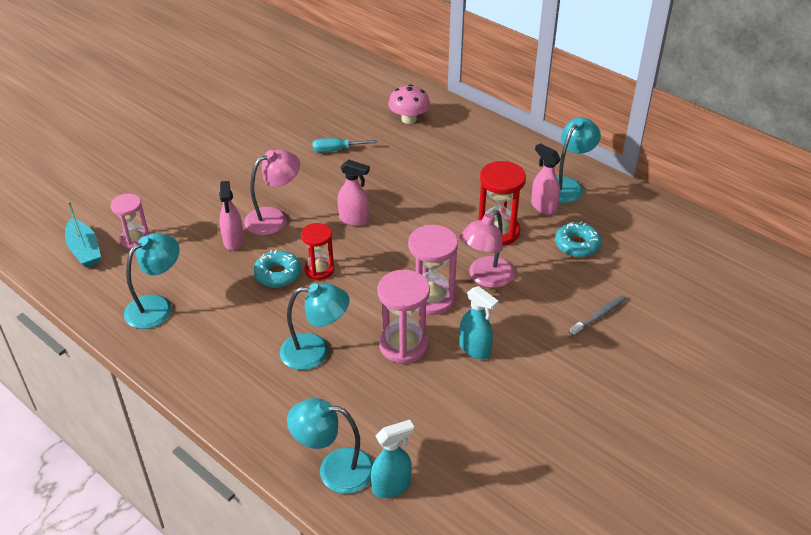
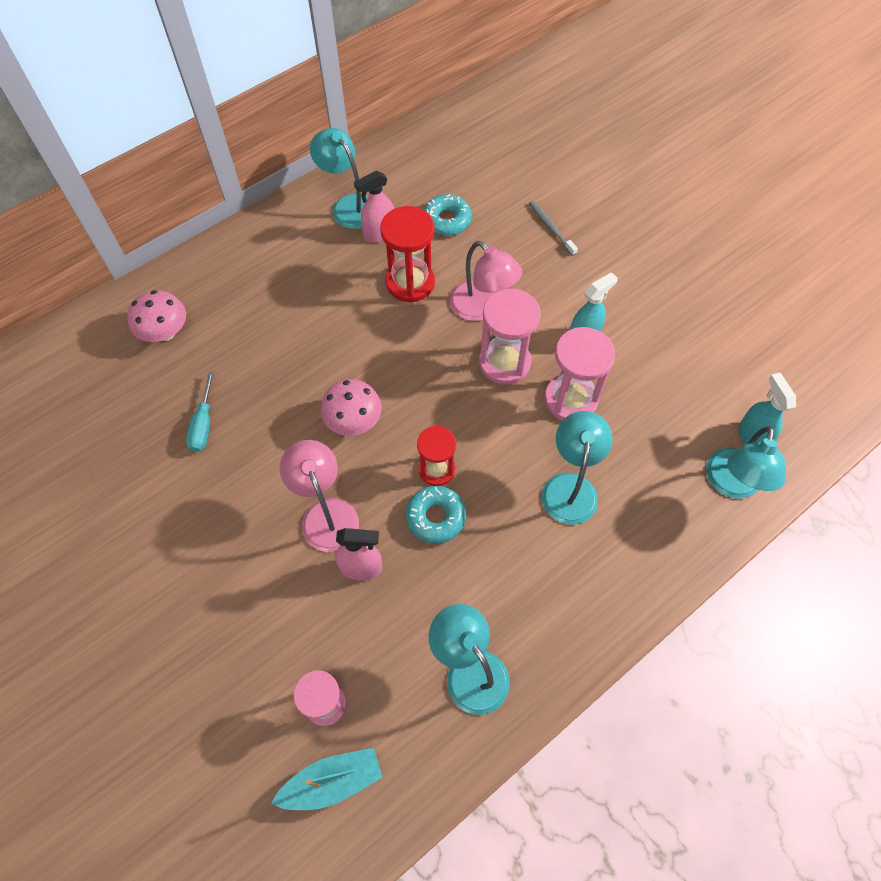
camera: 80 degrees left, 20 degrees up
pink spray bottle [337,160,370,226] -> pink mushroom [321,379,382,436]

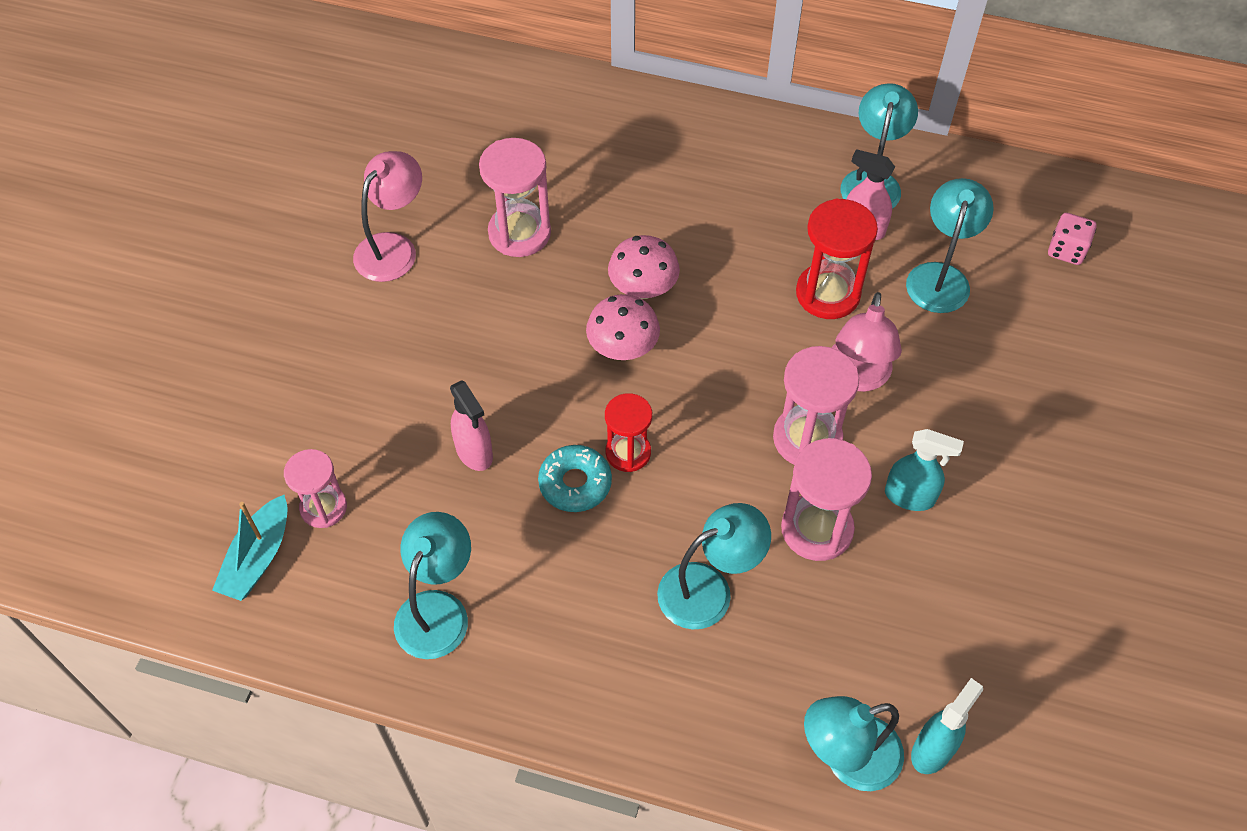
camera: 55 degrees right, 5 degrees down
pink mushroom [127,290,186,342] -> pink mushroom moved to [608,235,680,299]
turquoise screwdriver [186,372,214,452] -> pink hourglass [479,138,551,257]
turquoise boat [271,748,383,810] -> turquoise boat turned 75 degrees clockwise [212,495,287,601]
pink lamp [280,440,359,552] -> pink lamp moved to [353,151,422,282]
turquoise donut [424,194,472,236] -> turquoise lamp [906,178,994,313]
grey toothbrush [529,201,578,256] -> none
none -> pink dice [1048,213,1097,265]

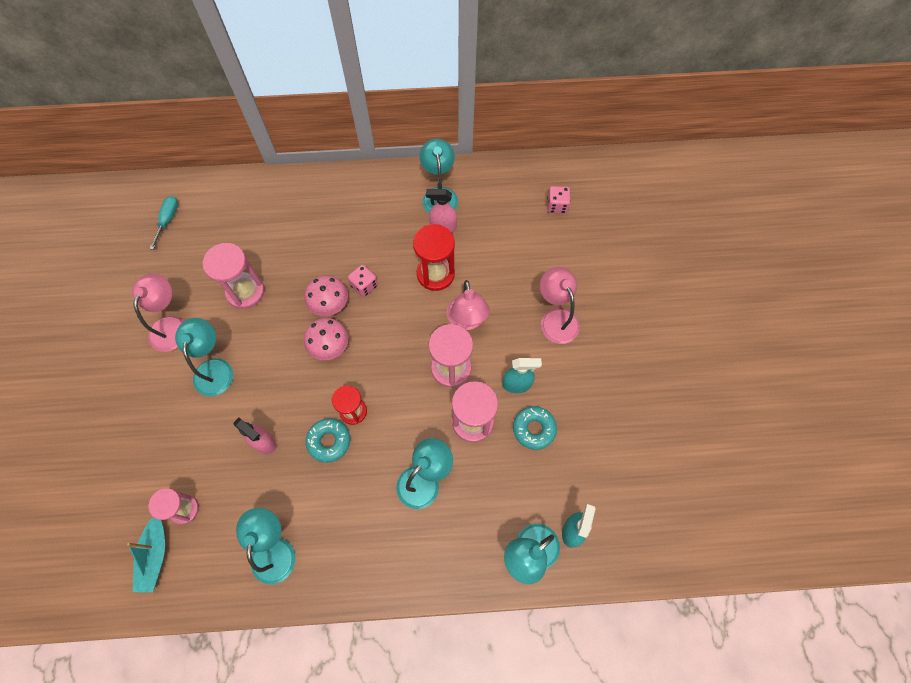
camera: 20 degrees left, 10 degrees up
turquoise lamp [906,178,994,313] -> turquoise lamp moved to [175,318,233,396]
none -> turquoise screwdriver [149,196,178,250]
none -> pink dice [348,265,378,297]
none -> turquoise donut [513,406,557,450]
none -> pink lamp [540,267,580,344]

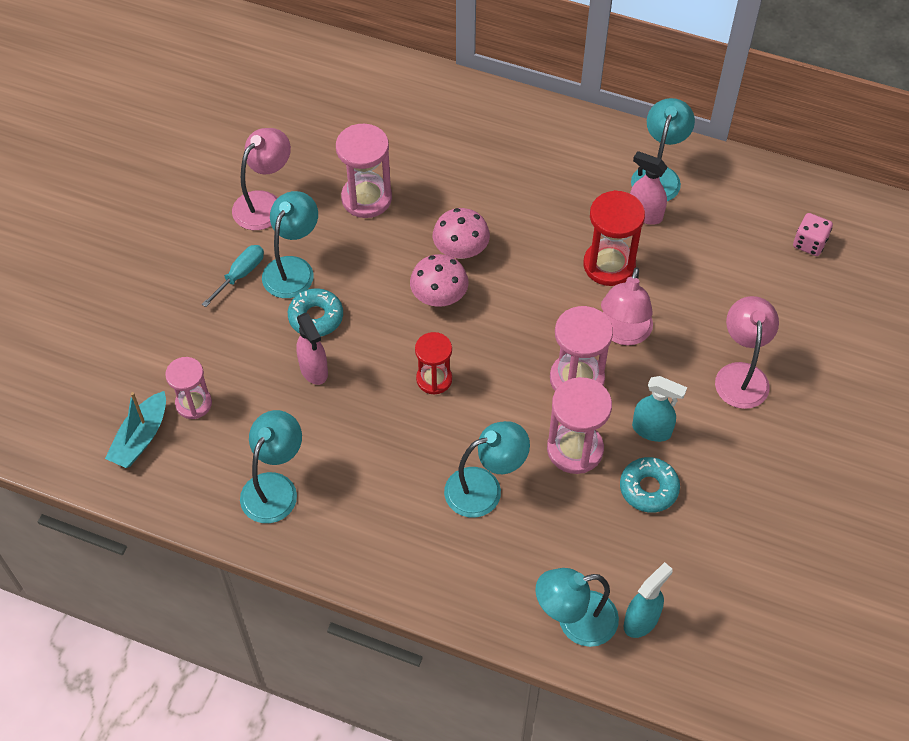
camera: 25 degrees right, 10 degrees down
turquoise screwdriver [149,196,178,250] -> turquoise screwdriver moved to [202,245,264,307]
turquoise donut [306,418,350,463] -> turquoise donut moved to [288,288,343,336]
pink dice [348,265,378,297] -> none

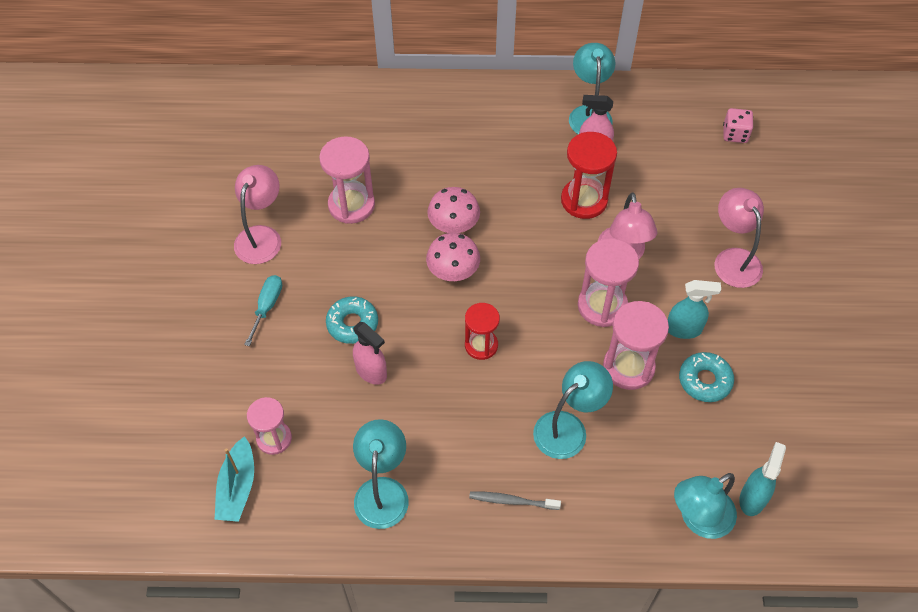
camera: 20 degrees left, 0 degrees up
turquoise lamp [262,191,318,298] -> none
none -> grey toothbrush [469,491,561,510]

